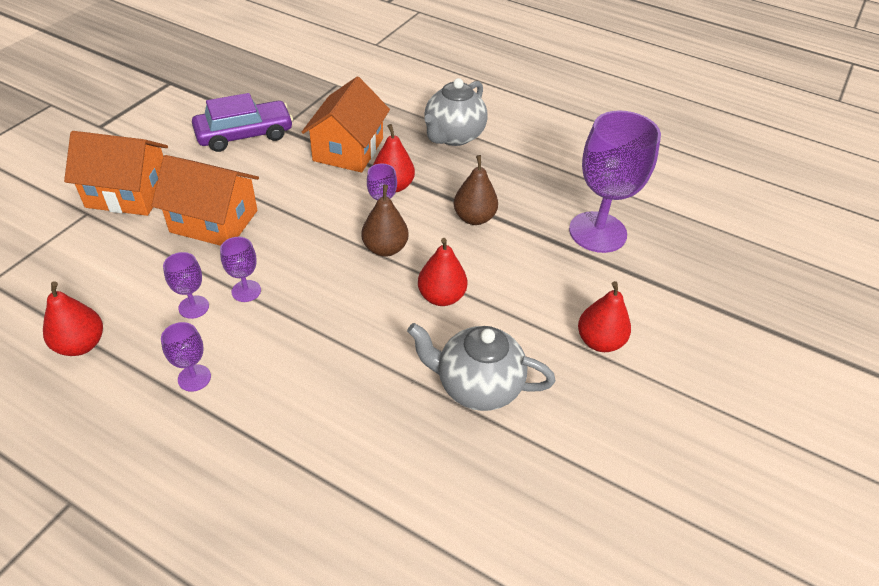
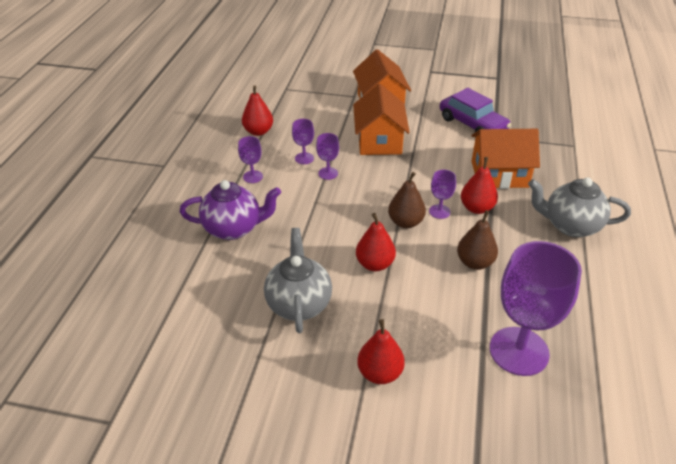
camera: 75 degrees right, 5 degrees down
none -> purple teapot [180,180,281,240]

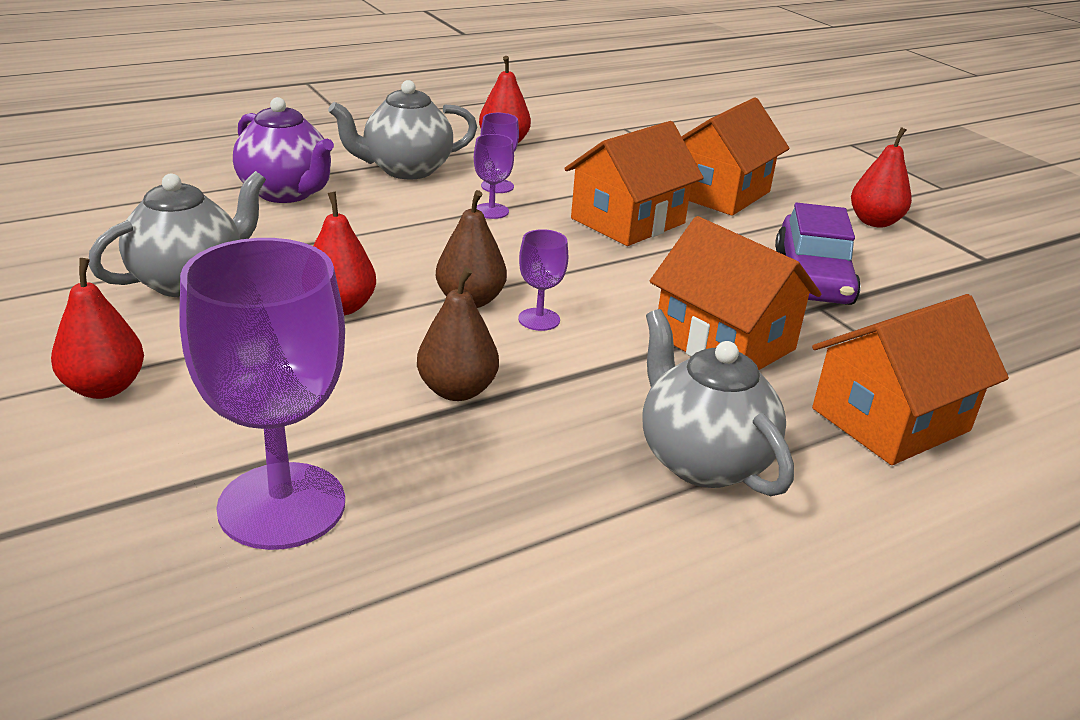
camera: 45 degrees right, 10 degrees down
purple goblet [238,136,263,183] -> grey teapot [328,80,477,179]
red pear [461,157,498,214] -> red pear moved to [851,127,912,228]
none -> orange house [812,294,1009,465]

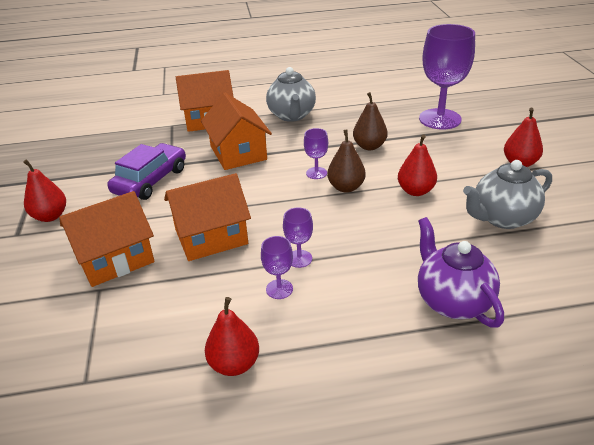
camera: 155 degrees left, 5 degrees up
grey teapot [328,80,477,179] -> none

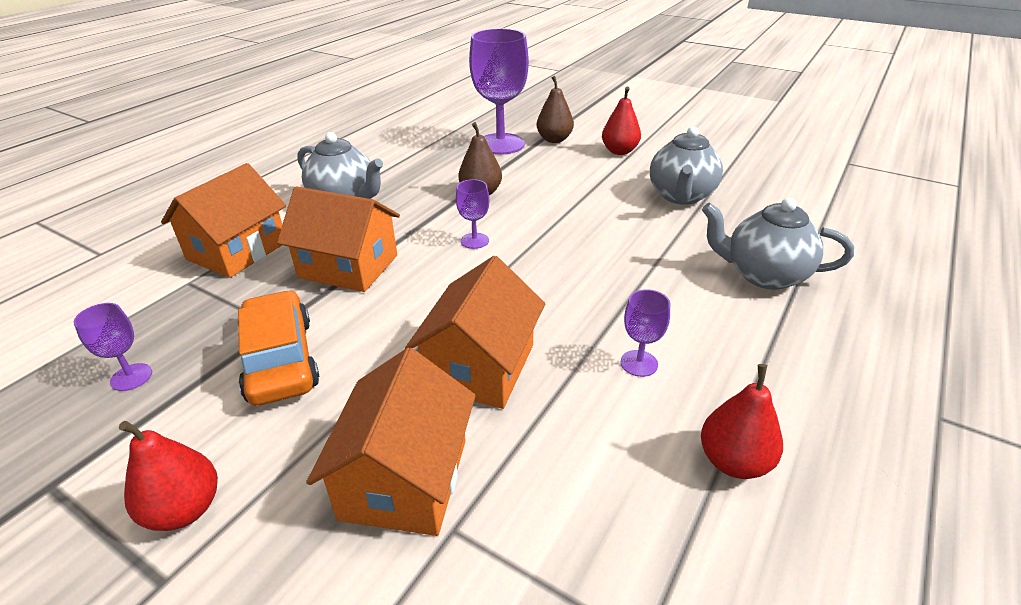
camera: 50 degrees left, 0 degrees up
purple car [107,143,186,200] -> orange car [237,290,320,406]
purple goblet [283,207,313,268] -> purple goblet moved to [74,303,152,391]
brown pear [327,130,366,193] -> brown pear moved to [537,76,574,143]
red pear [398,134,437,196] -> none
purple teapot [418,217,504,328] -> grey teapot [702,198,854,290]

